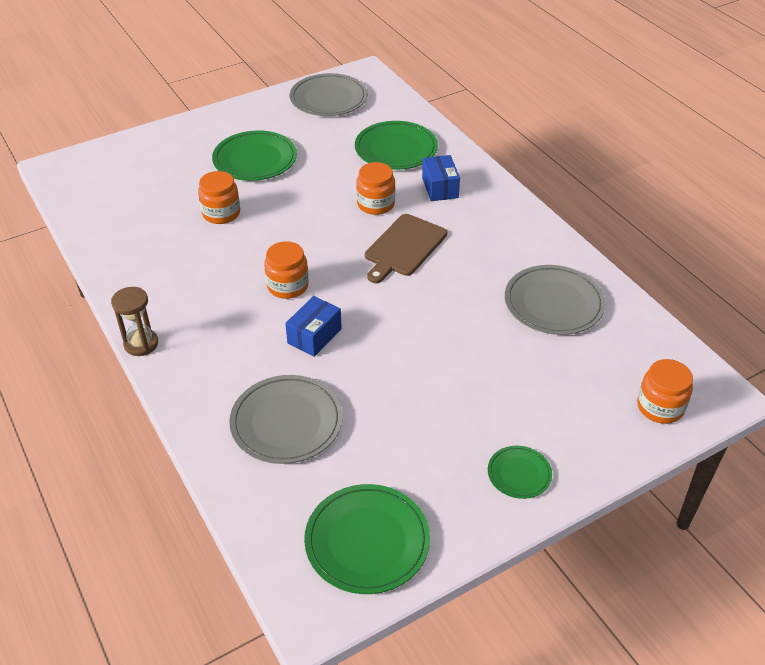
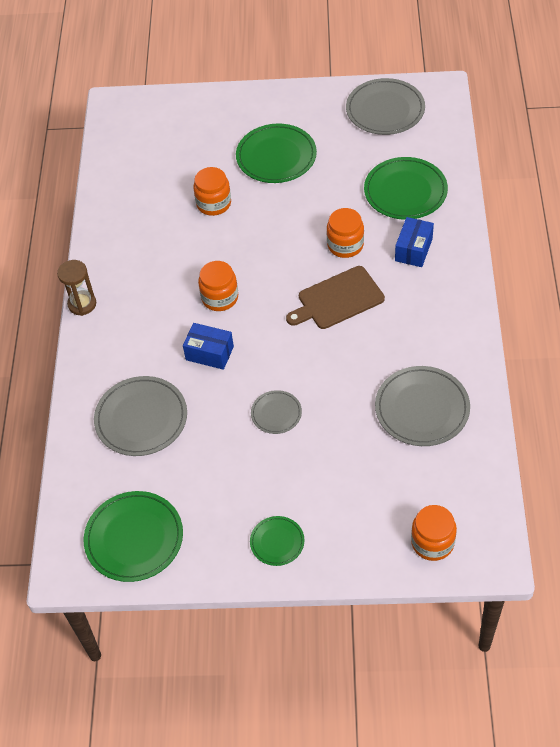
camera: 35 degrees right, 10 degrees up
blue box [285,296,342,357] -> blue box turned 45 degrees clockwise [183,323,234,370]
none -> grey plate [251,390,302,434]

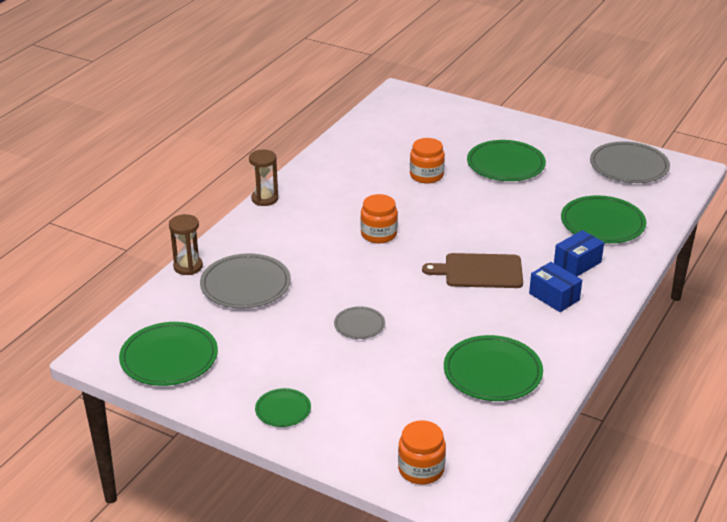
camera: 25 degrees right, 20 degrees down
blue box [183,323,234,370] -> blue box moved to [529,262,582,312]
orange jar [327,208,364,258] -> none
grey plate [375,366,470,446] -> green plate [444,335,543,401]
none -> brown hourglass [169,214,203,275]

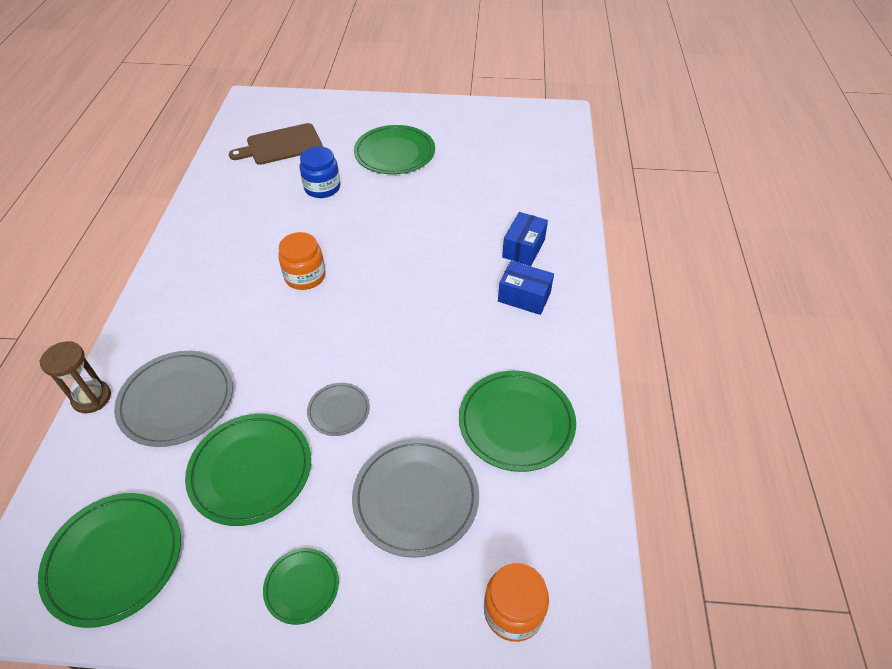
camera: 25 degrees left, 15 degrees up
brown hourglass [249,150,278,206] -> none
orange jar [410,138,445,184] -> blue jar [299,146,340,198]
brown cutting board [422,253,523,288] -> brown cutting board moved to [229,123,323,165]
green plate [561,195,646,243] -> green plate moved to [185,414,311,526]
grey plate [590,141,670,183] -> grey plate moved to [352,438,479,558]

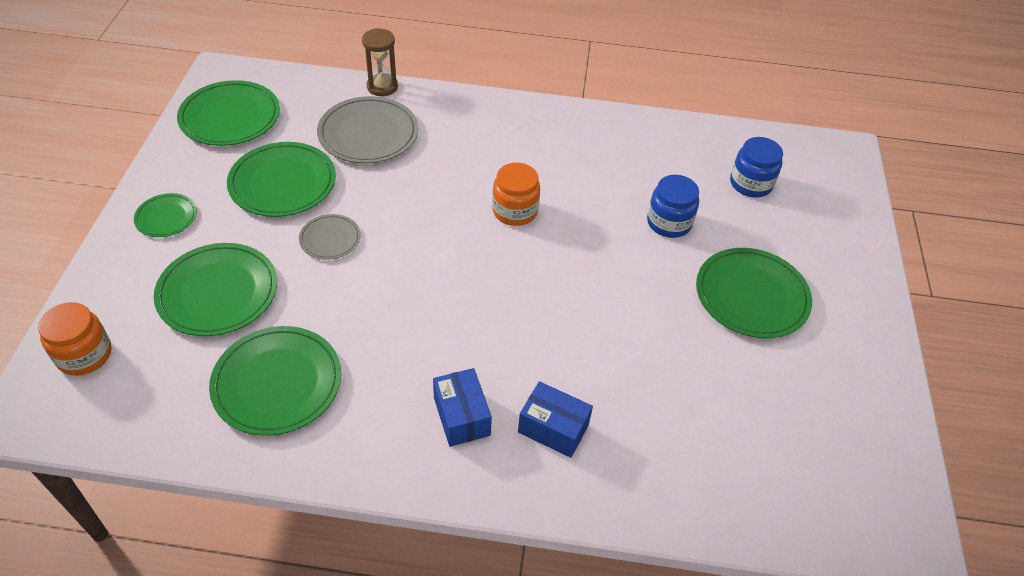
camera: 90 degrees right, 0 degrees up
brown cutting board [229,123,323,165] -> blue jar [730,137,783,197]
grey plate [352,438,479,558] -> green plate [154,243,277,336]
blue box [498,261,554,315] -> blue box turned 45 degrees counterclockwise [433,368,492,447]

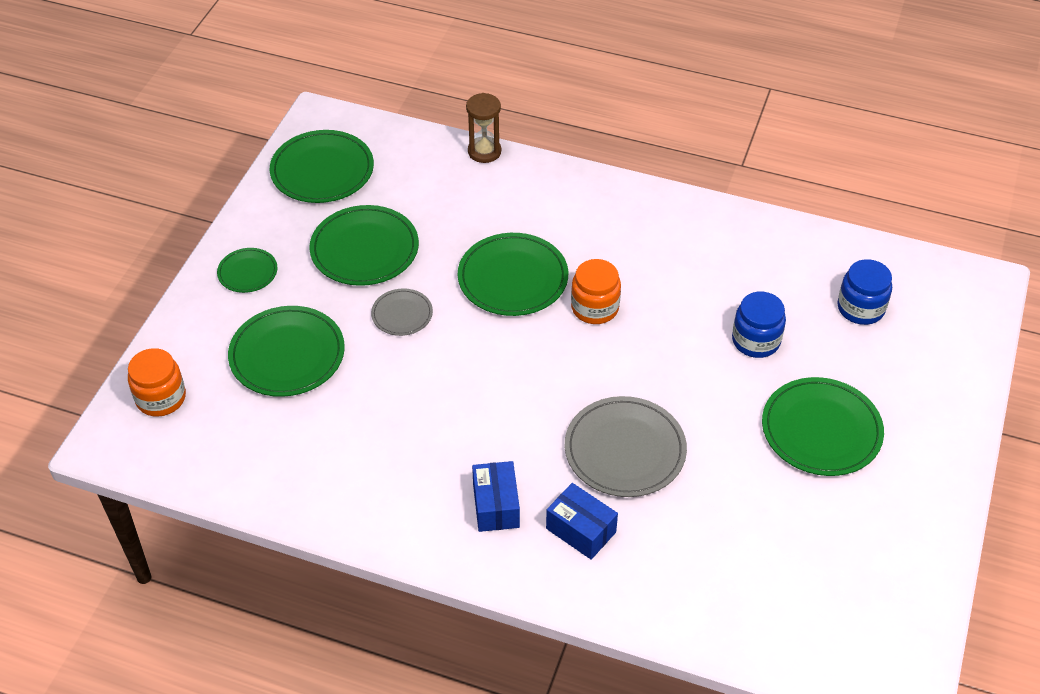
camera: 15 degrees right, 0 degrees up
green plate [209,326,341,436] -> green plate moved to [458,233,568,316]
grey plate [317,96,418,163] -> grey plate moved to [565,396,687,497]

